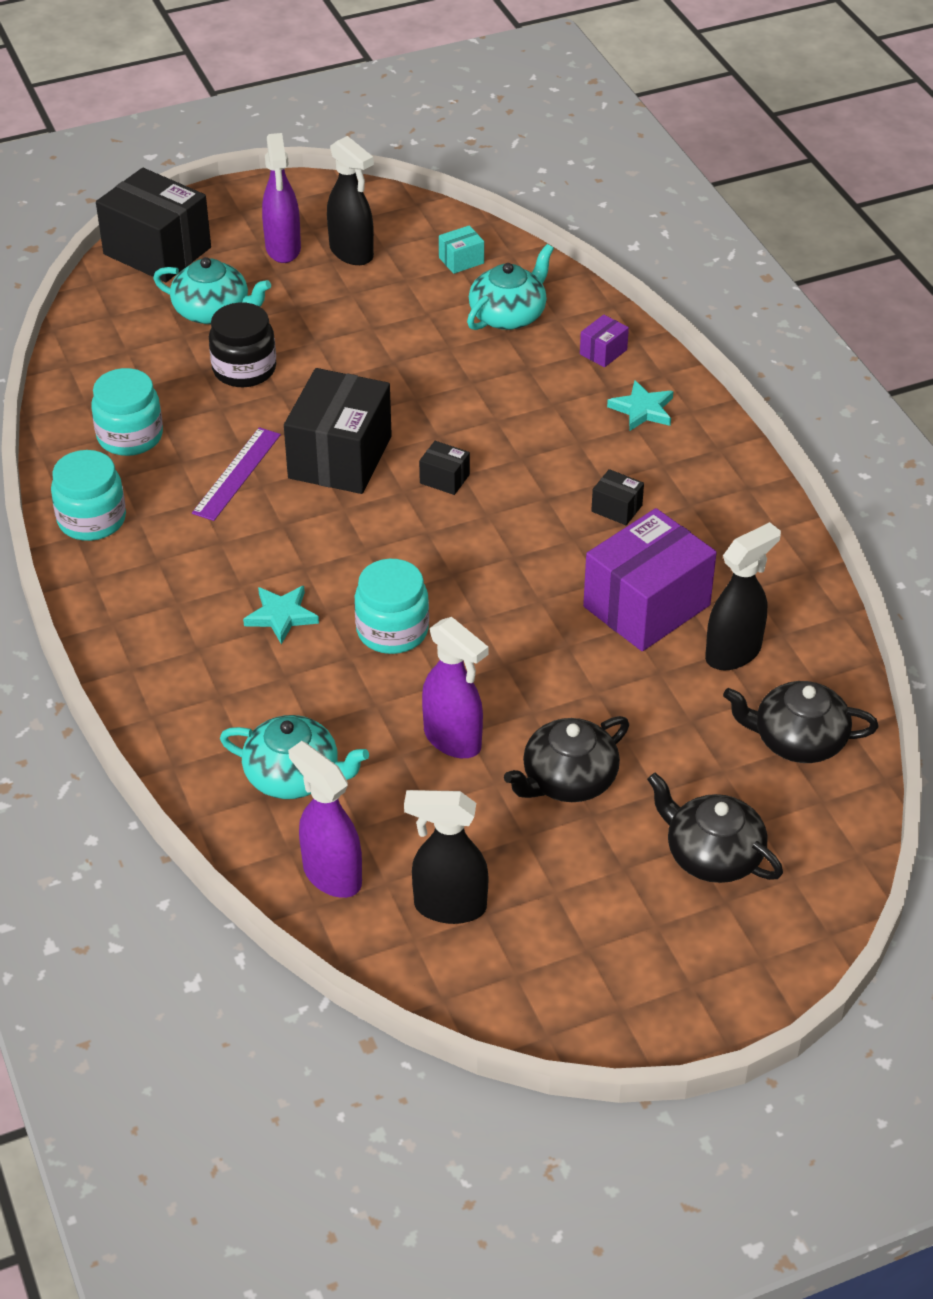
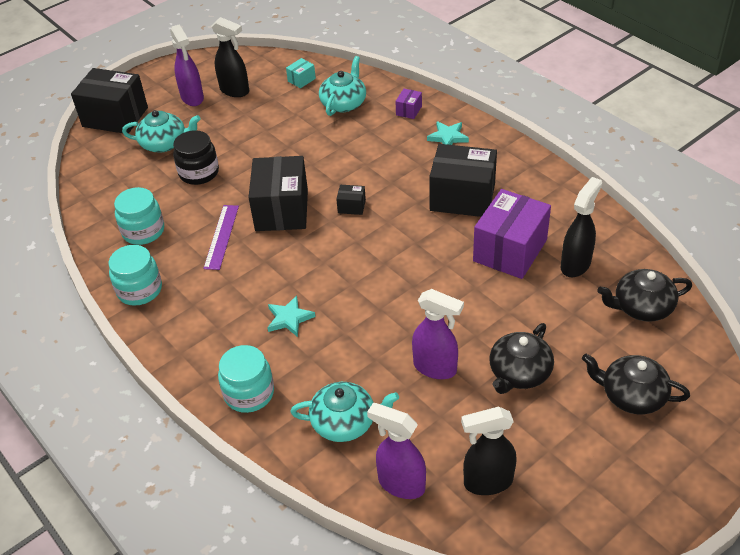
camera: 15 degrees left, 0 degrees up
turquoise jar [354,559,429,654] -> turquoise jar moved to [218,345,274,413]
black box [591,469,644,525] -> black box [429,144,497,217], size x2.34

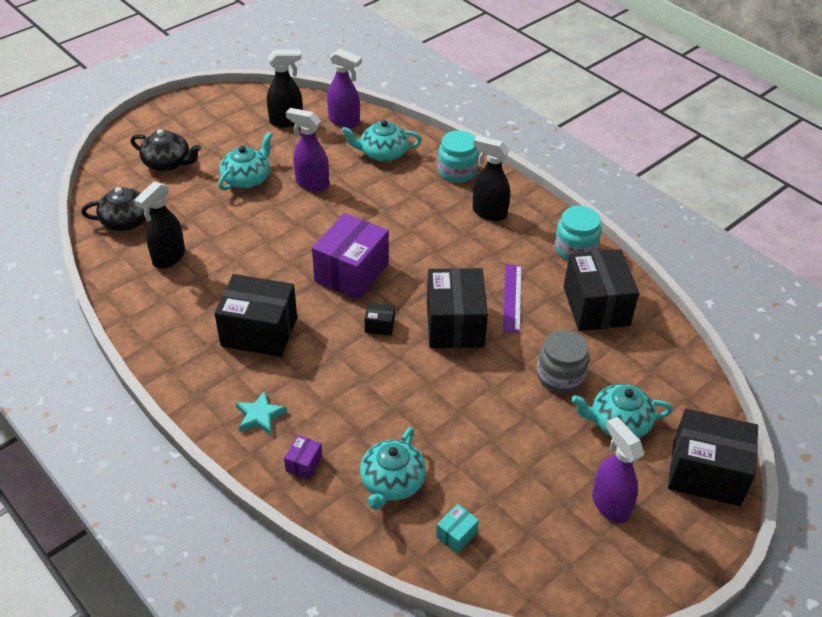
camera: 175 degrees right, 0 degrees up
turquoise jar [114,187,164,245] -> black box [564,249,639,331]
black jar [173,130,219,185] -> grey jar [537,330,589,393]
black spray bottle [211,17,249,97] -> black spray bottle moved to [473,136,510,221]
turquoise star [267,295,316,337] -> none
purple box [473,189,551,279] -> purple box moved to [312,213,389,300]
black teapot [489,323,554,394] -> turquoise teapot [218,132,272,191]

